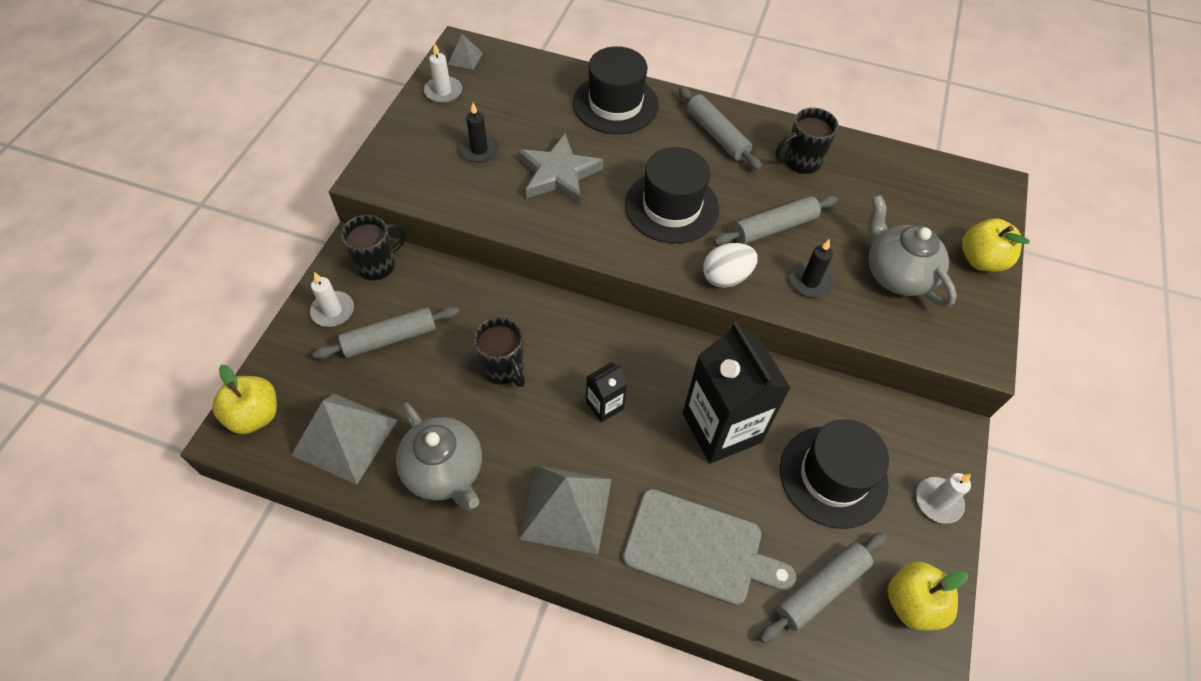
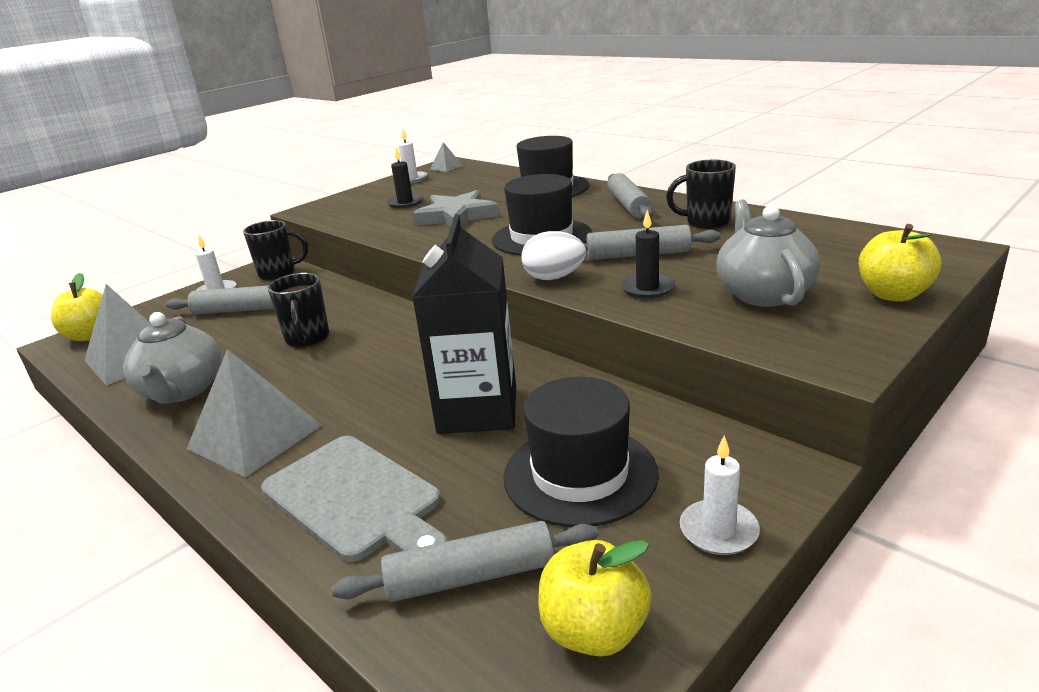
camera: 30 degrees right, 30 degrees down
black carton [586,363,627,422] -> none

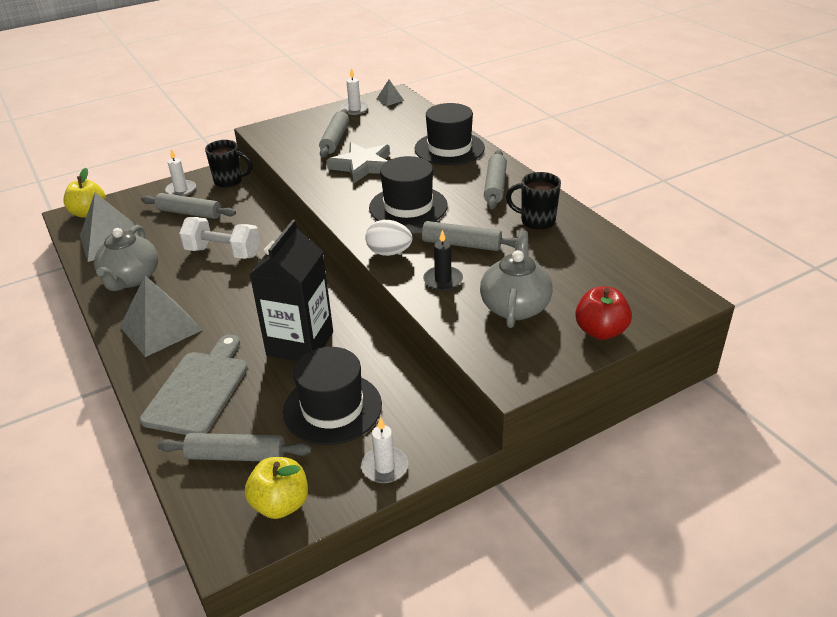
camera: 15 degrees right, 10 degrees up
grey cutting board [261,436,447,562] -> grey cutting board turned 135 degrees counterclockwise [140,334,248,435]
black mug [268,273,329,348] -> white dumbbell [179,217,260,259]
black candle [387,147,423,208] -> grey rolling pin [319,109,349,158]
yellow apple [859,224,942,302] -> red apple [575,287,632,340]

